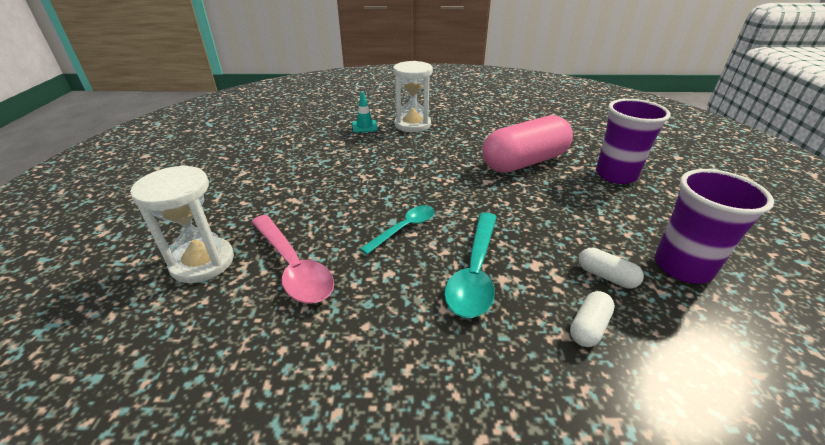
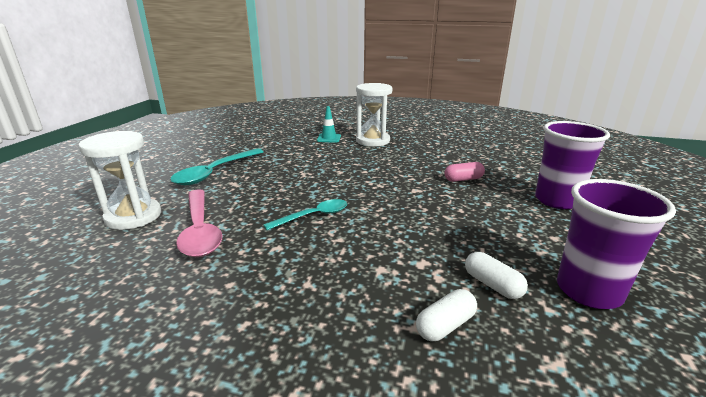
camera: 15 degrees right, 10 degrees down
turquoise spoon [444,213,497,318] -> turquoise spoon moved to [170,148,263,185]
pink capsule [482,115,573,173] -> pink capsule [445,162,485,182], size x0.41

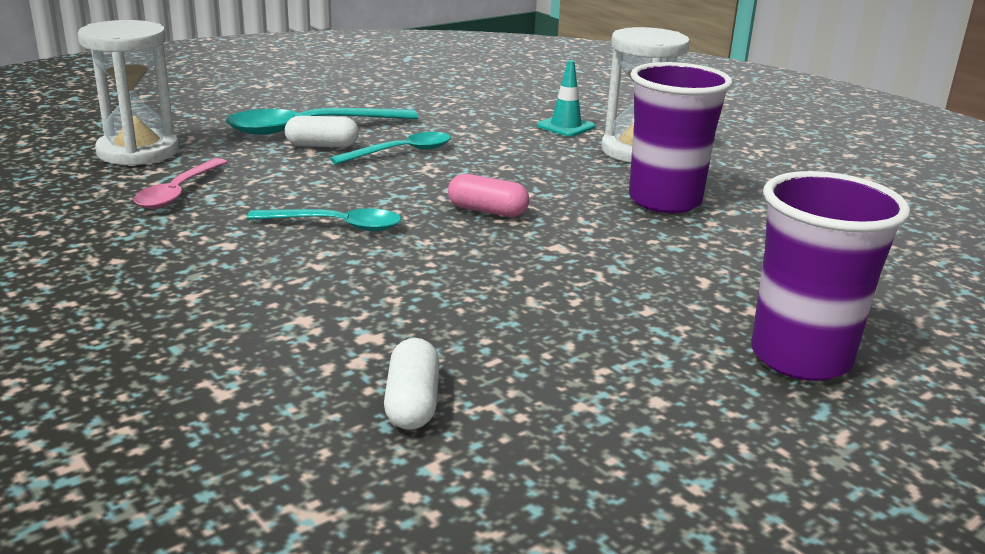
camera: 35 degrees right, 0 degrees up
pink spoon [176,189,222,257] -> pink spoon [134,158,227,209], size x0.64
white capsule [416,289,477,341] -> white capsule moved to [285,116,359,147]
pink capsule [445,162,485,182] -> pink capsule moved to [448,174,529,217]
purple cup [557,179,676,309] -> purple cup moved to [629,62,733,213]
none -> turquoise spoon [330,132,451,164]

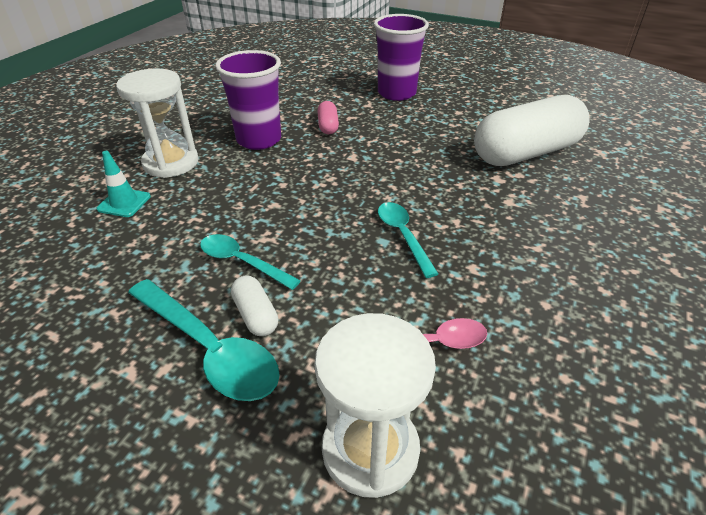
camera: 115 degrees left, 15 degrees up
white capsule [384,338,440,430] -> white capsule [474,95,590,166], size x2.43
pink capsule [448,174,529,217] -> pink capsule moved to [317,101,339,134]

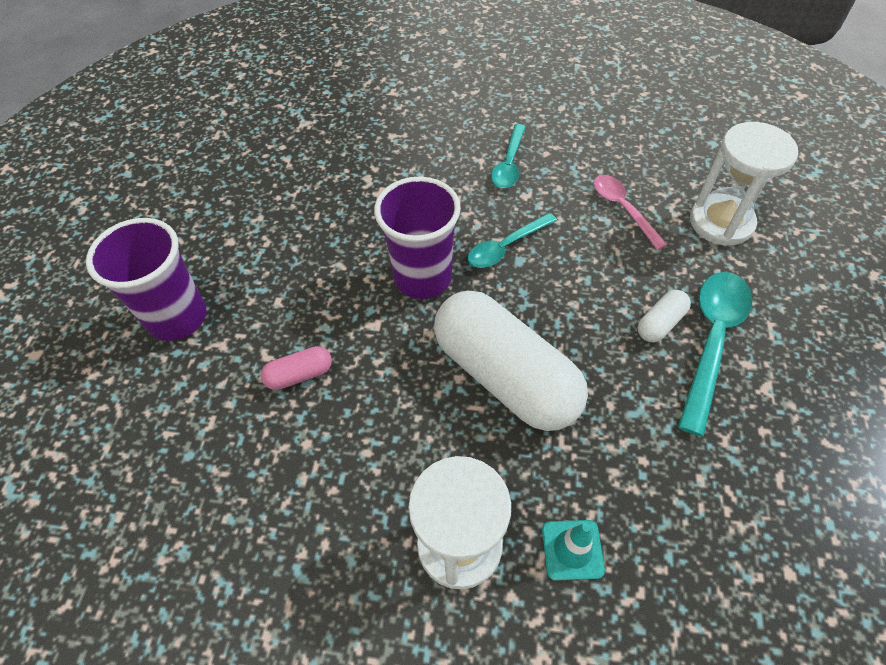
camera: 105 degrees left, 15 degrees up
turquoise spoon [200,234,301,290] -> turquoise spoon moved to [491,124,526,188]
purple cup [216,50,281,150] -> purple cup moved to [374,177,461,299]
white capsule [474,95,590,166] -> white capsule moved to [434,291,588,431]

